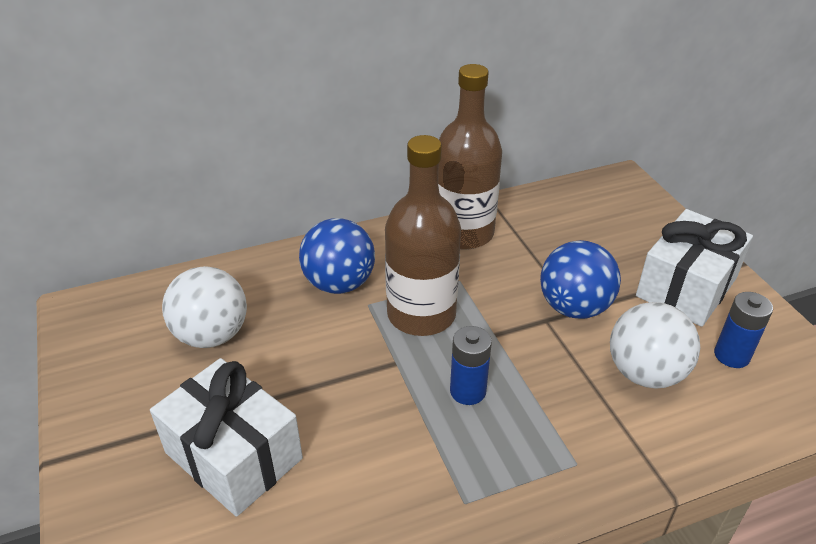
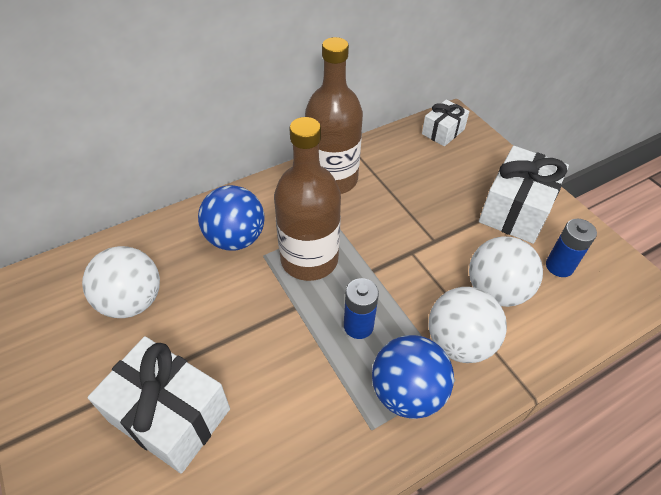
camera: 10 degrees left, 10 degrees up
blue ball [540,240,621,319] -> blue ball moved to [372,335,454,419]
none -> white gift [422,99,469,146]
none -> white ball [429,287,507,363]

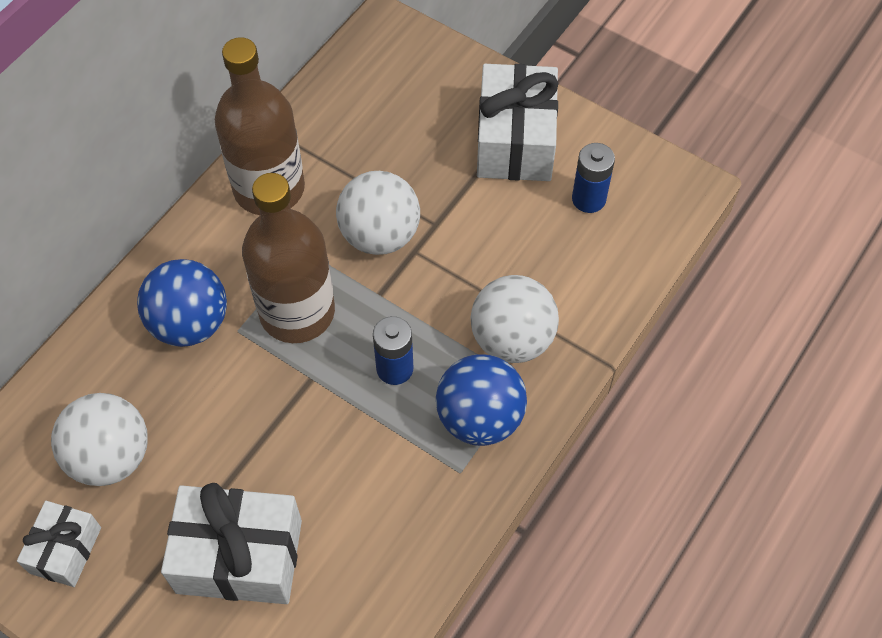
camera: 25 degrees left, 10 degrees up
white gift [422,99,469,146] -> white gift moved to [17,501,101,587]
white ball [469,236,543,307] -> white ball moved to [336,171,420,255]

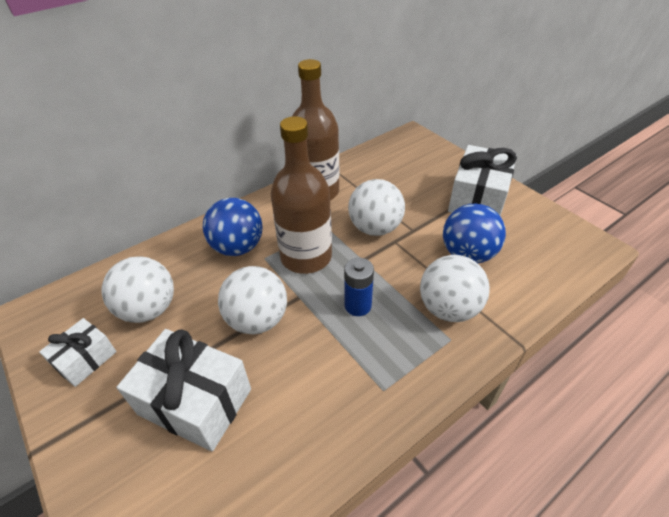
camera: 20 degrees right, 15 degrees down
blue ball [436,354,527,446] -> blue ball moved to [443,204,506,263]
blue battery [572,143,615,213] -> none
none -> white ball [218,266,287,334]

